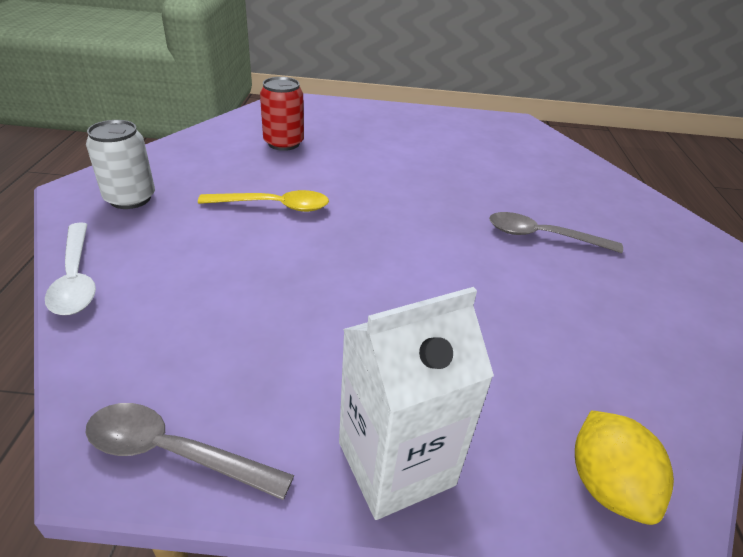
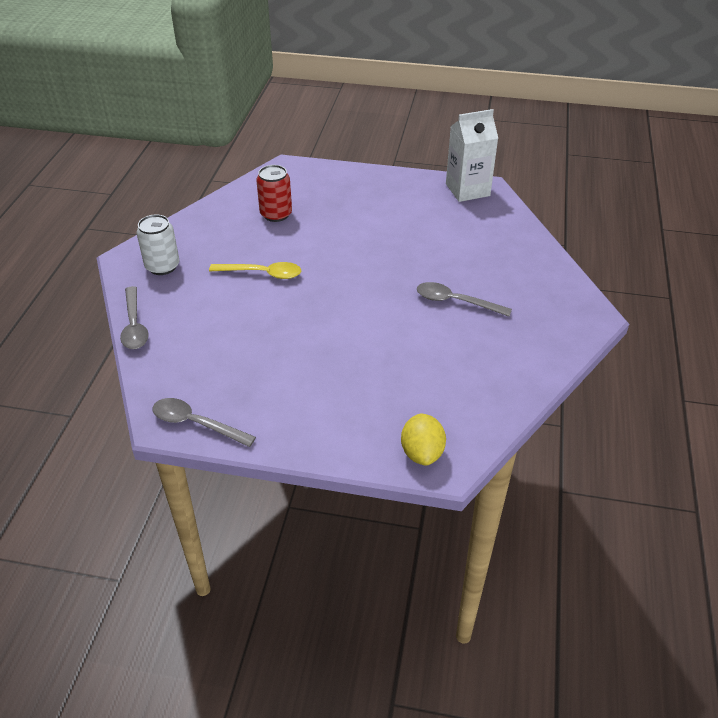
camera: 10 degrees right, 5 degrees up
white spoon [45,222,96,315] -> grey spoon [120,286,149,349]
white carton [339,287,494,520] -> white carton moved to [446,109,498,202]

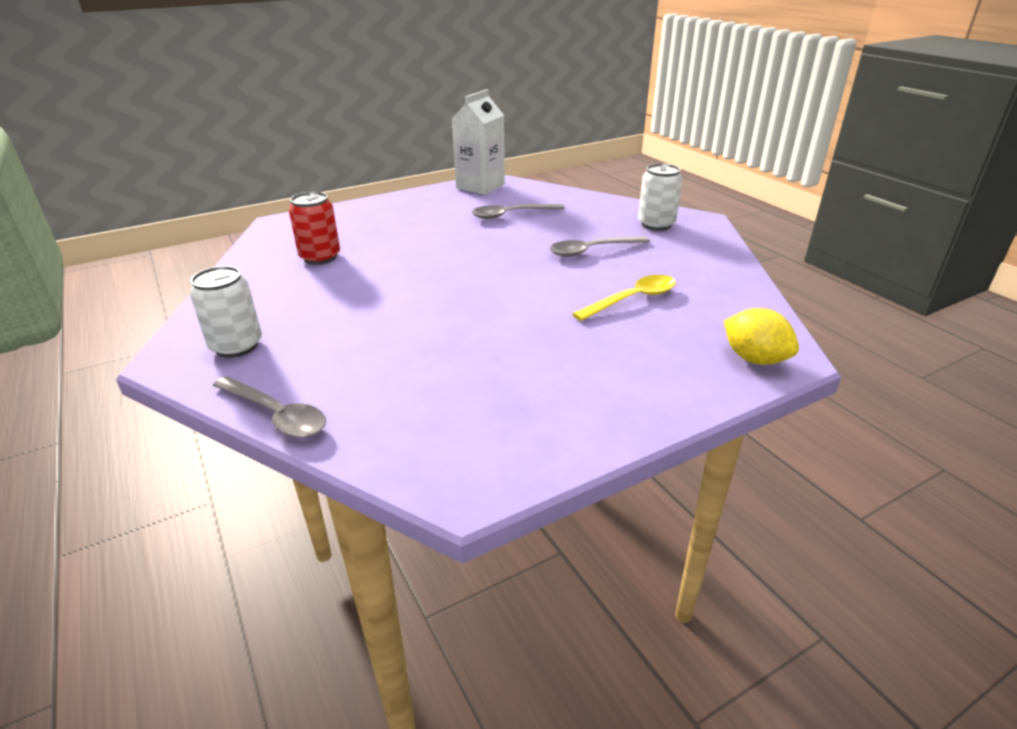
camera: 40 degrees left, 10 degrees down
grey spoon [153,398,256,447] -> grey spoon moved to [472,204,565,219]
yellow spoon [209,262,301,279] -> yellow spoon moved to [572,275,676,321]
none -> white can [638,163,682,230]

